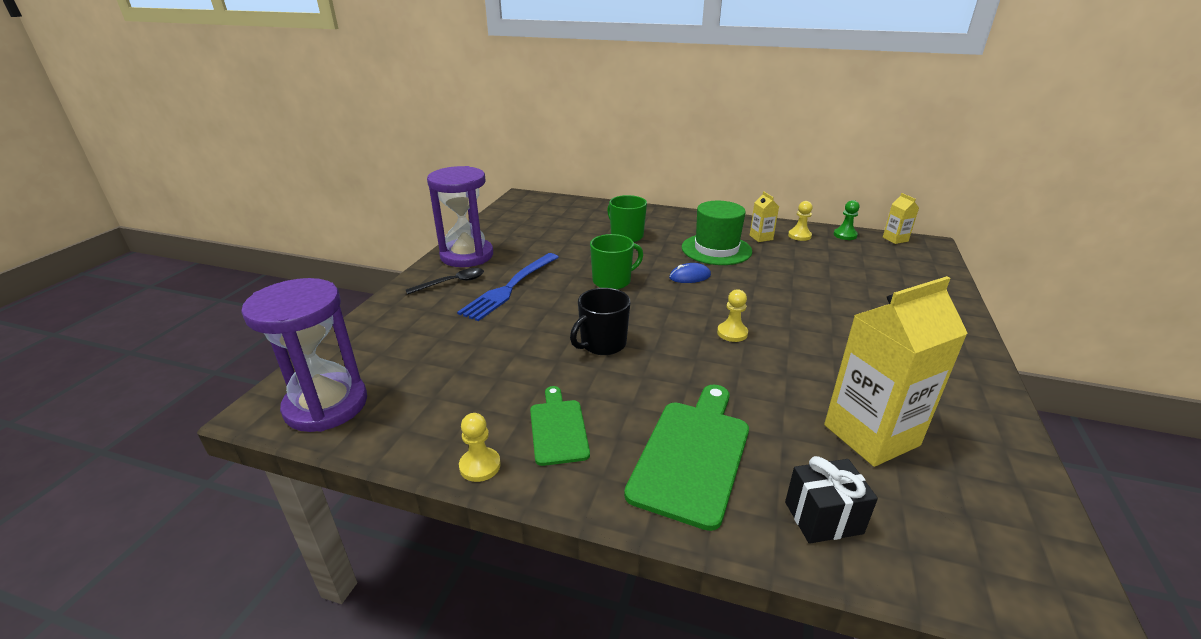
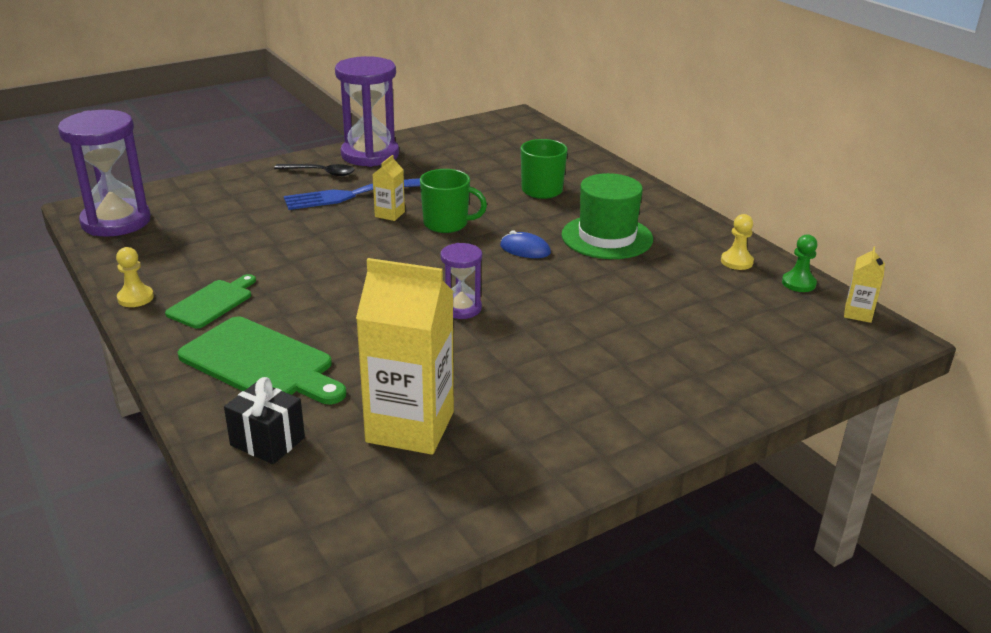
camera: 40 degrees right, 0 degrees up
black mug [570,288,630,355] -> none
green cutting board [624,385,749,531] -> green cutting board turned 60 degrees clockwise [178,317,346,404]
yellow pawn [717,289,748,342] -> purple hourglass [441,243,482,319]
yellow carton [750,191,779,242] -> yellow carton moved to [373,155,405,221]

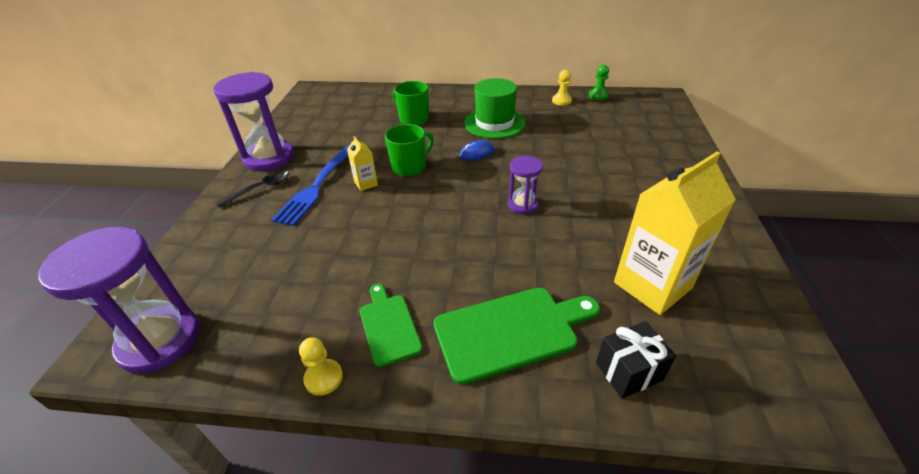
camera: 50 degrees left, 10 degrees up
yellow carton [844,246,885,323] -> none

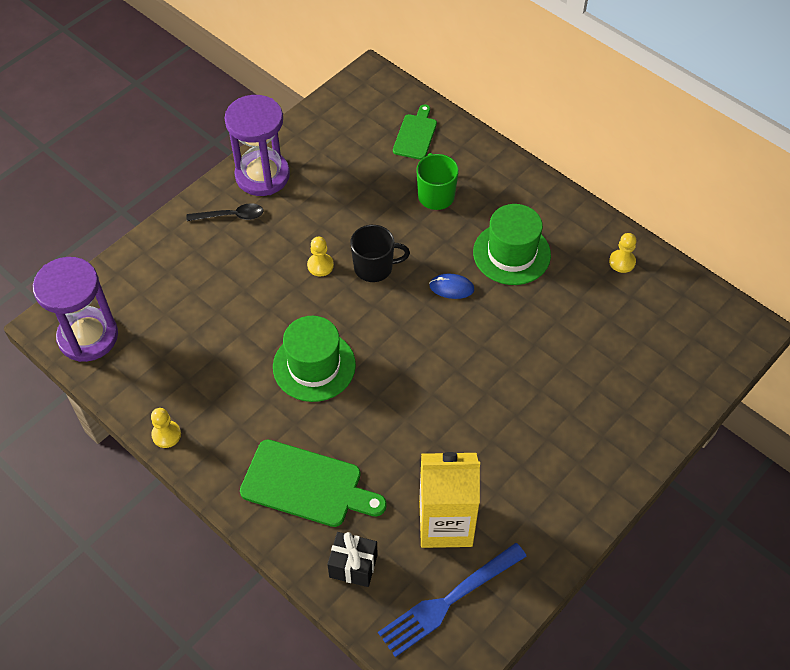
camera: 35 degrees right, 15 degrees up
blue fork [271,146,349,226] -> blue fork moved to [378,543,527,657]
yellow carton [347,136,378,191] -> yellow pawn [307,237,334,276]
green cutting board [360,284,422,367] -> green cutting board moved to [393,104,437,160]
green mug [385,124,434,176] -> black mug [350,225,410,282]
purple hourglass [508,156,543,214] -> none
green pawn [589,65,609,100] -> none
none -> green hat [273,316,356,402]

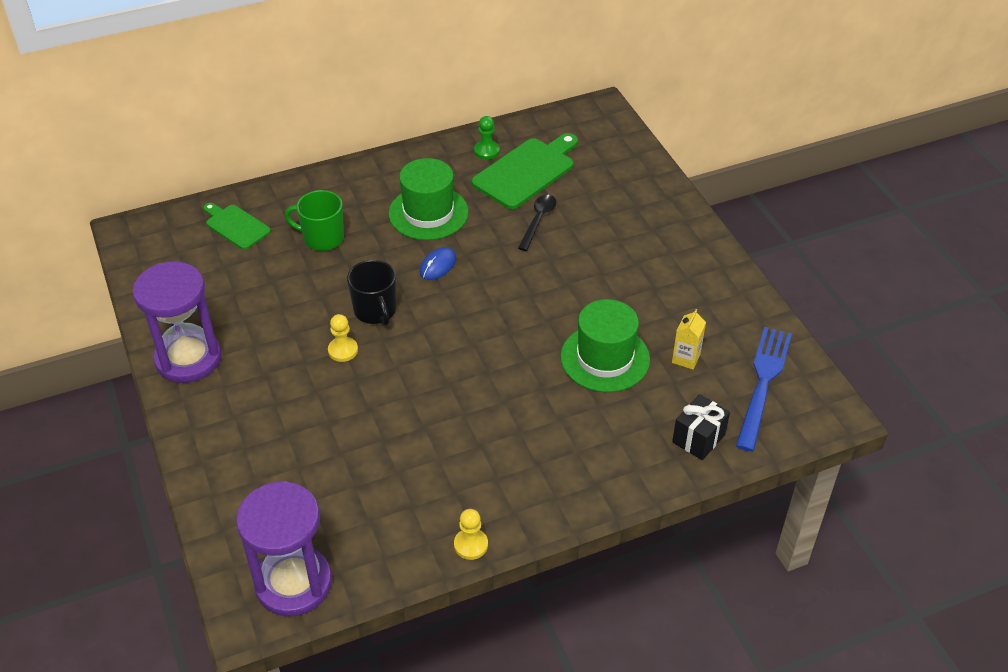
camera: 65 degrees left, 10 degrees down
black spoon [187,203,264,221] -> black spoon moved to [518,194,556,251]
green cutting board [240,439,387,527] -> green cutting board moved to [472,133,578,209]
green hat [273,316,356,402] -> green hat moved to [560,299,650,392]
black mug [350,225,410,282] -> black mug turned 135 degrees clockwise [347,260,396,325]
blue fork [378,543,527,657] -> blue fork turned 150 degrees counterclockwise [736,327,792,452]
yellow carton [419,452,480,548] -> yellow carton [672,309,706,370], size x0.45
yellow pawn [609,233,637,273] -> green pawn [474,116,500,159]

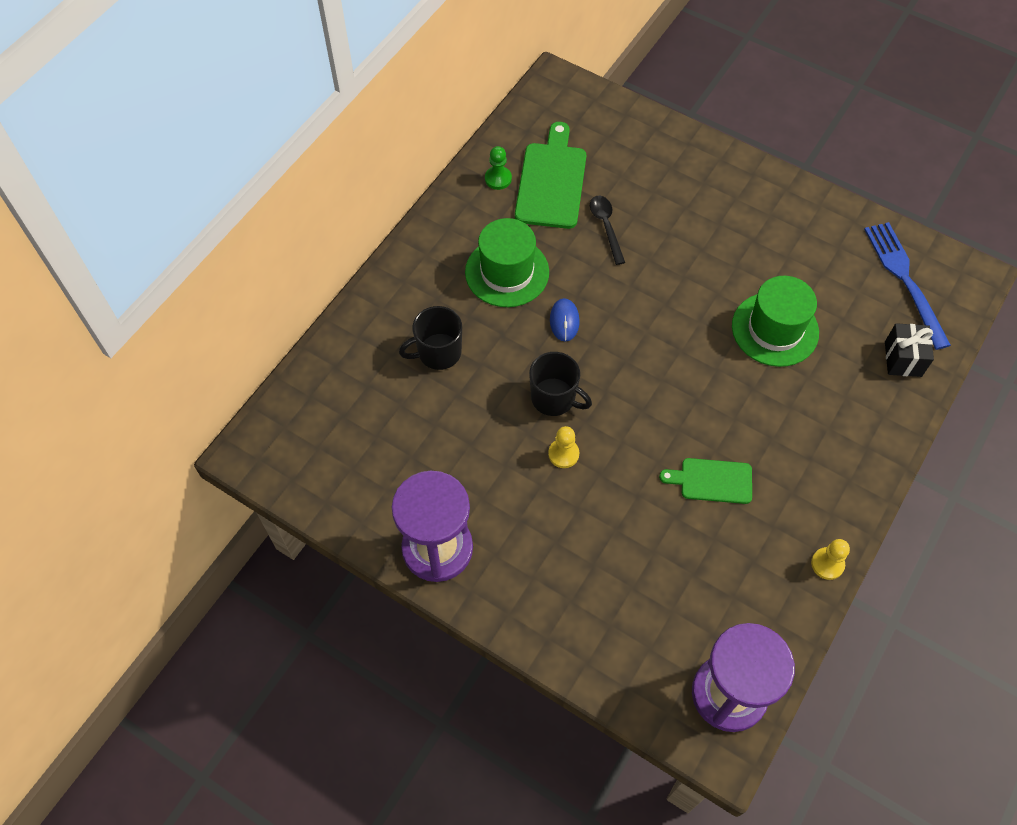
camera: 35 degrees left, 15 degrees up
green cutting board [203,203,271,250] -> green cutting board moved to [659,458,752,504]
green mug [285,190,344,251] -> black mug [399,306,462,370]
yellow carton [672,309,706,370] -> none

